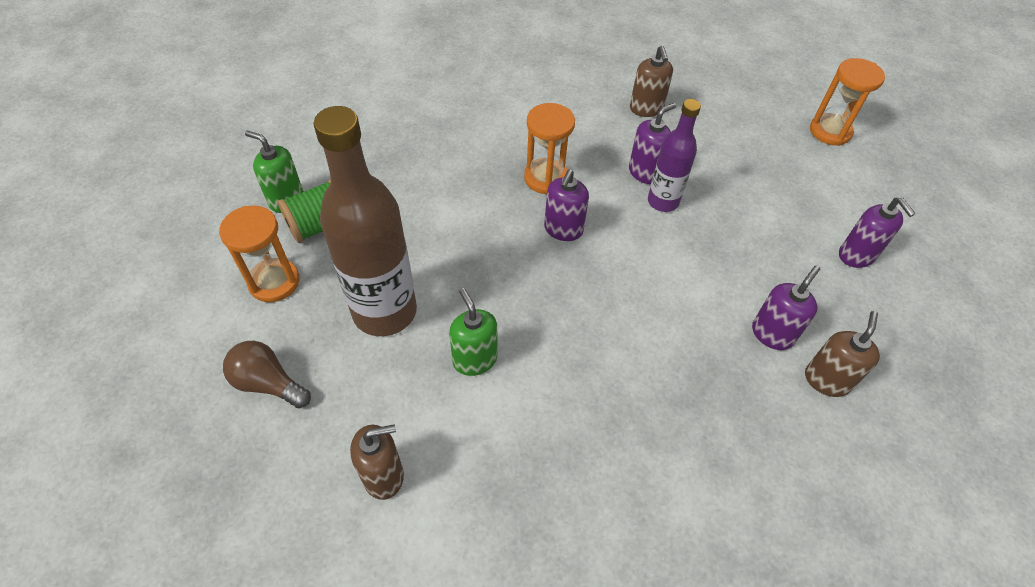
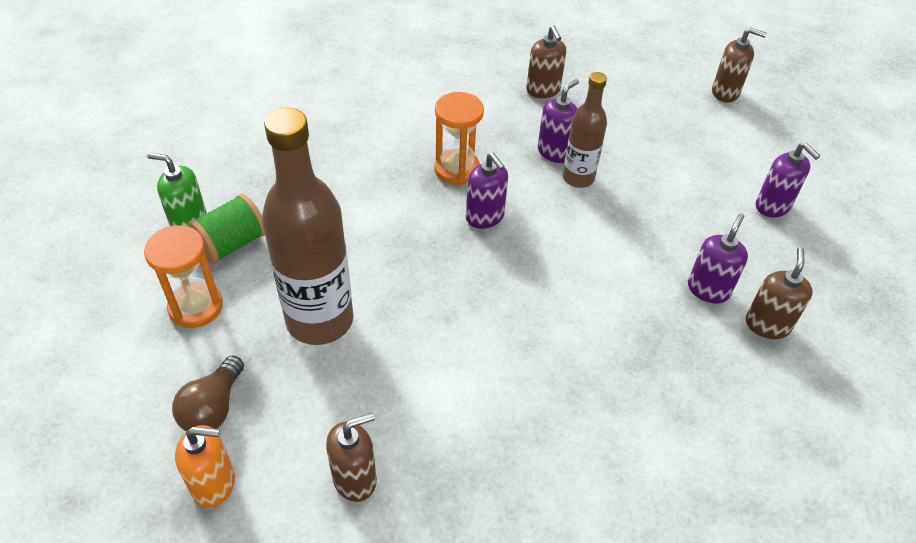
camera: 10 degrees left, 5 degrees down
brown light bulb [223,341,311,408] -> brown light bulb turned 90 degrees counterclockwise [172,356,244,432]
green soap dispenser [449,288,497,376] -> none
purple soap dispenser [544,169,589,241] -> purple soap dispenser turned 45 degrees counterclockwise [466,153,508,229]
purple bottle [648,99,701,212] -> brown bottle [563,72,607,188]
orange hourglass [810,58,885,146] -> brown soap dispenser [712,28,767,103]
none -> orange soap dispenser [175,425,235,508]

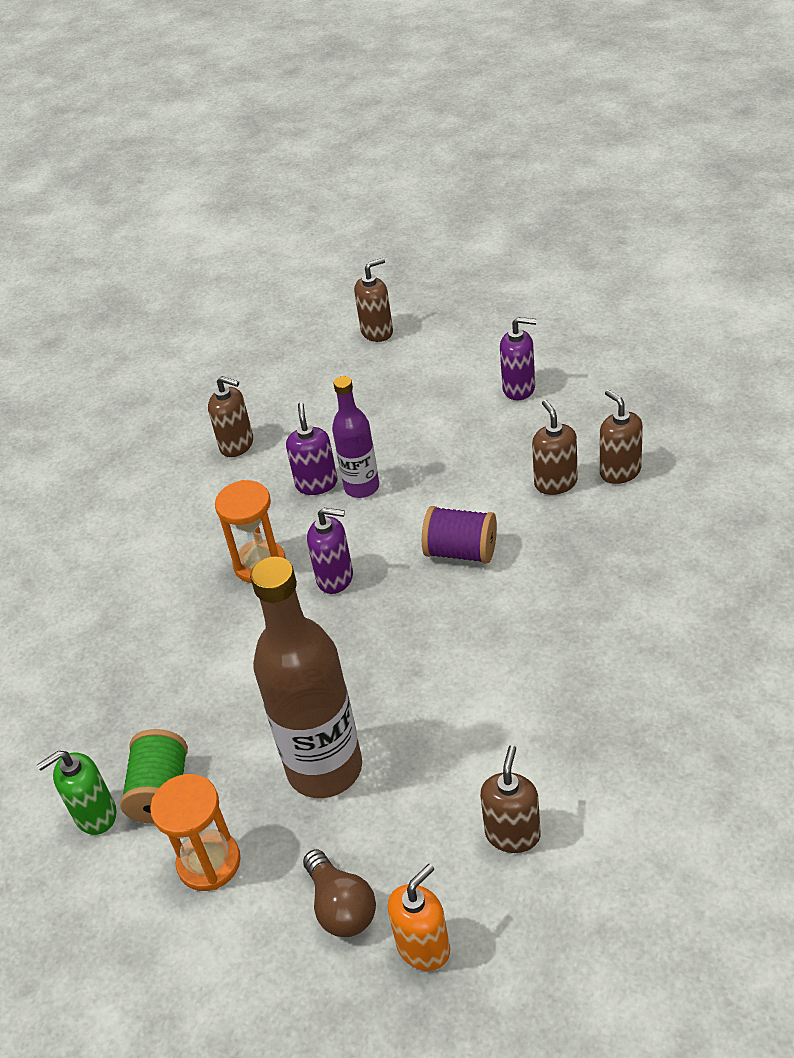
camera: 40 degrees left, 5 degrees down
brown bottle [563,72,607,188] -> purple bottle [332,376,379,498]
purple soap dispenser [688,213,748,303] -> brown soap dispenser [532,400,578,495]
none -> purple spool [422,506,497,564]

